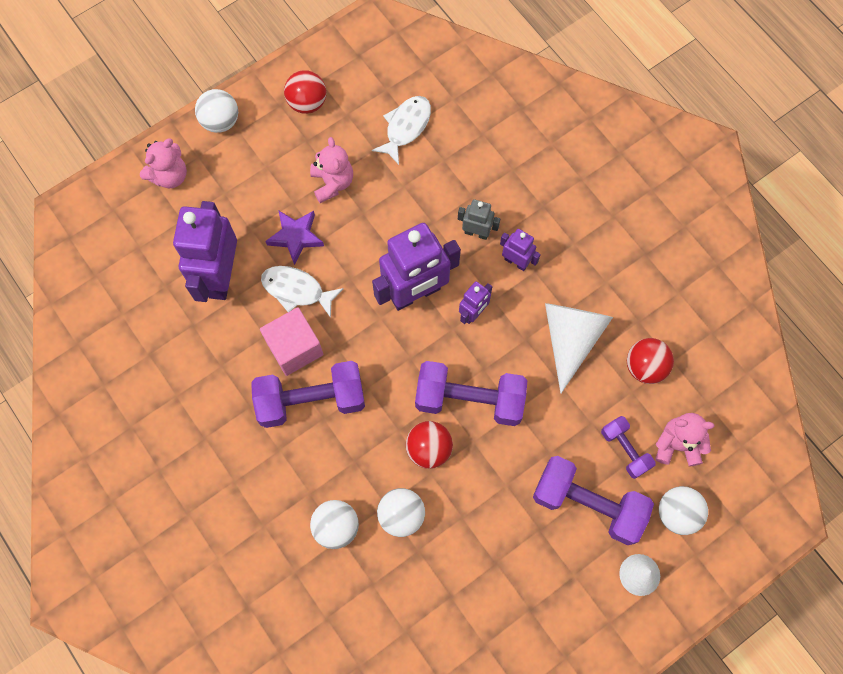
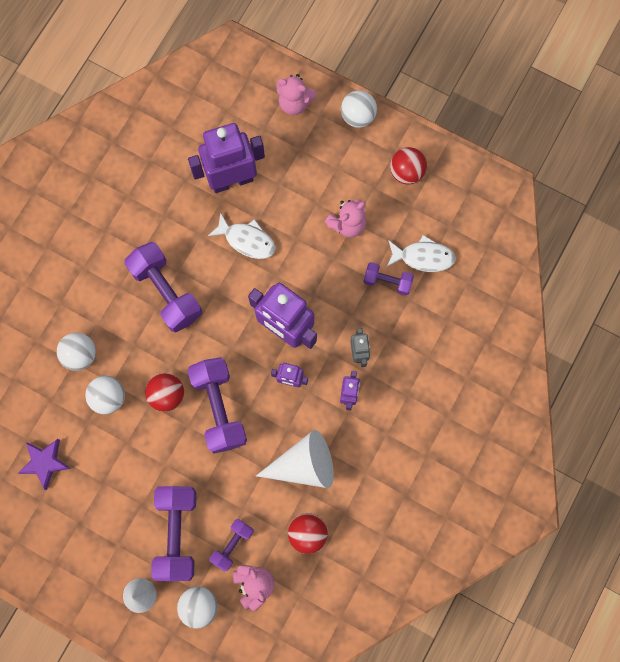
camera: 65 degrees right, 5 degrees up
pink cube [260,307,323,376] -> none
white fish [261,266,344,318] -> white fish turned 120 degrees clockwise [208,212,276,259]
purple star [265,210,324,265] -> purple star moved to [18,439,71,490]
none -> purple dumbbell [363,262,414,295]

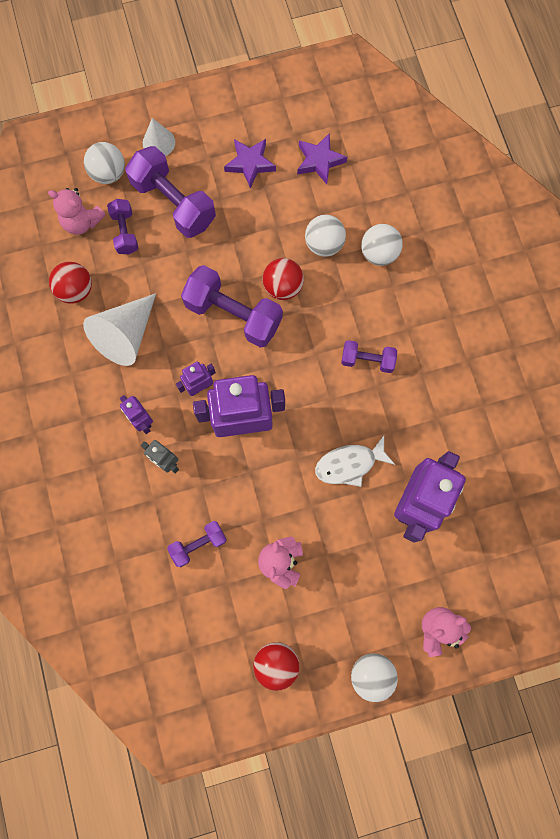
camera: 135 degrees right, 0 degrees up
purple dumbbell [124,242,202,333] -> purple dumbbell [341,340,397,373], size x0.55
white fish [387,235,456,272] -> none
none -> purple star [224,139,276,188]

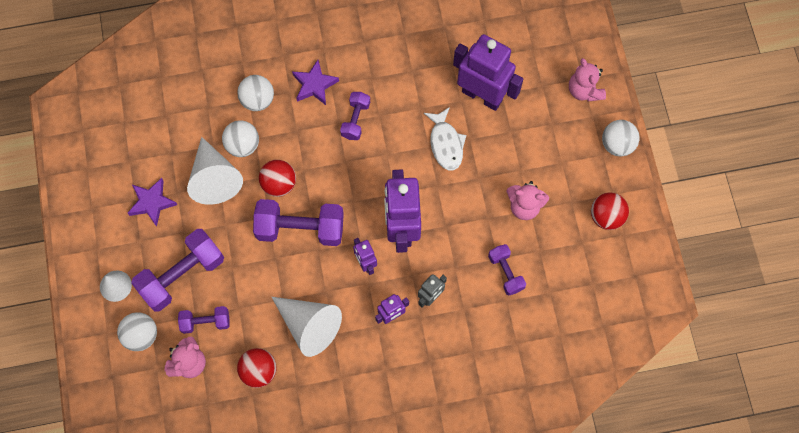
camera: 85 degrees left, 5 degrees down
purple dumbbell [181,265,283,348] -> purple dumbbell turned 60 degrees clockwise [253,199,344,246]
purple star [297,133,347,184] -> purple star moved to [292,60,339,105]
none -> white cone [187,137,243,205]

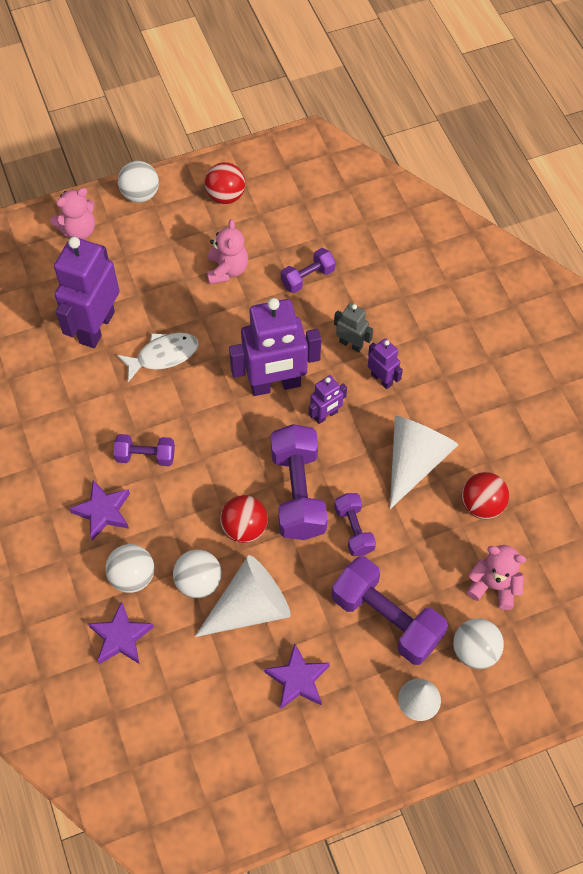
camera: 100 degrees left, 10 degrees down
purple dumbbell [178,306,230,334] -> purple dumbbell moved to [335,493,376,556]
none -> purple star [88,601,154,664]

